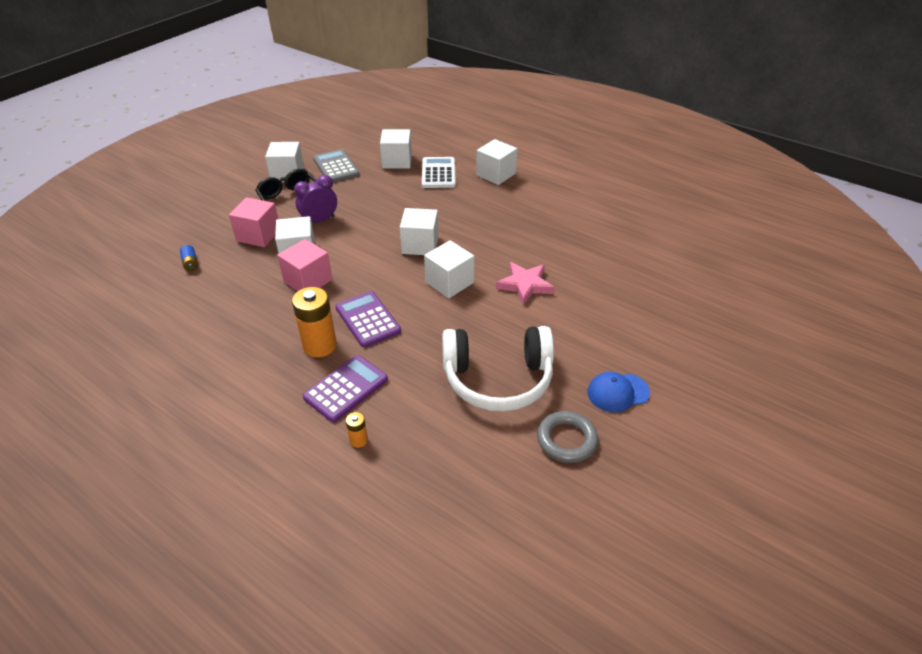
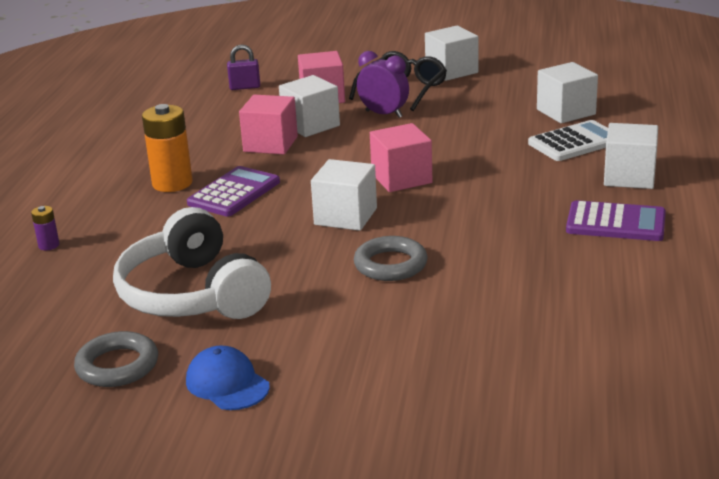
camera: 65 degrees right, 15 degrees down
blue battery [180,245,198,271] -> purple padlock [227,45,260,90]
purple calculator [303,355,388,422] -> purple calculator moved to [566,200,666,241]
grey calculator [313,149,359,182] -> none
orange battery [346,412,368,448] -> purple battery [31,206,60,250]
white cube [400,208,438,255] -> pink cube [370,123,432,192]
pink star [496,262,555,305] -> grey ring [354,236,428,281]

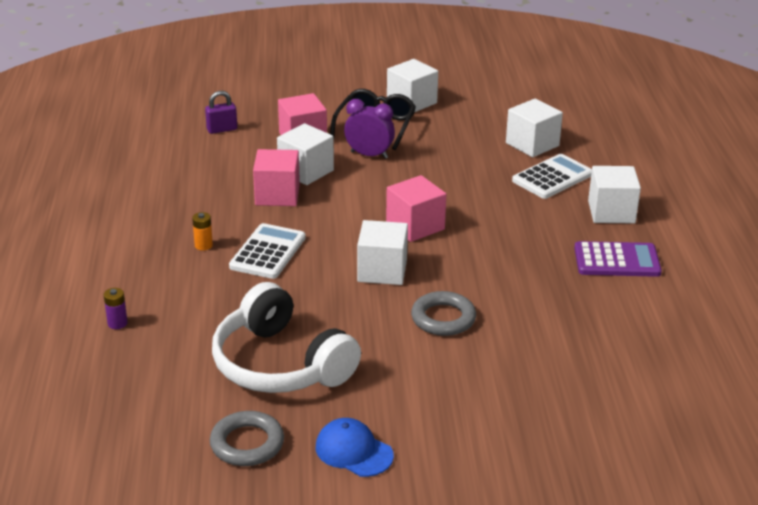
camera: 15 degrees left, 5 degrees up
orange battery [142,104,193,192] -> orange battery [192,212,213,250], size x0.47
purple calculator [187,166,280,217] -> white calculator [229,223,306,279]

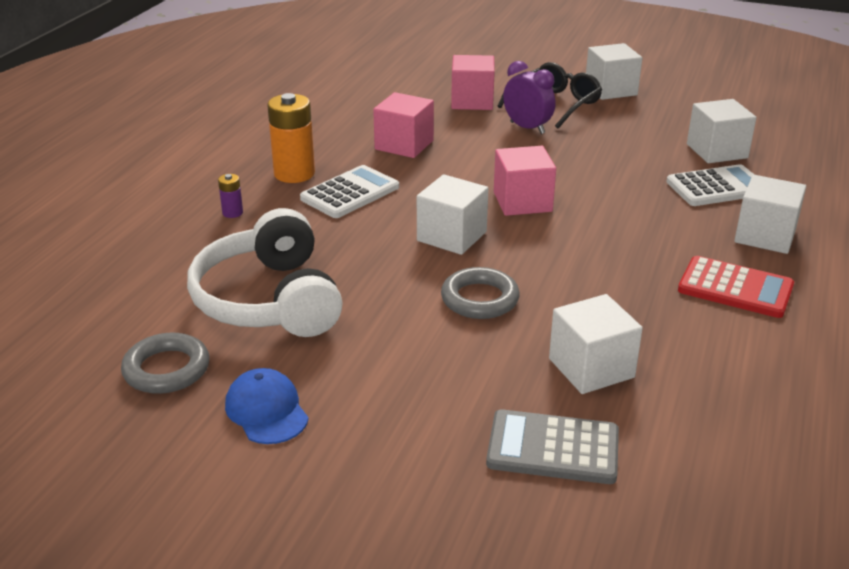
camera: 25 degrees right, 0 degrees up
purple battery [104,288,128,329] -> purple battery moved to [218,174,243,218]
orange battery [192,212,213,250] -> orange battery [267,93,315,183], size x2.12
purple padlock [205,91,237,134] -> none
white cube [277,123,334,185] -> white cube moved to [549,294,643,394]
purple calculator [574,241,662,277] -> red calculator [678,256,794,318]
none -> grey calculator [486,409,619,484]

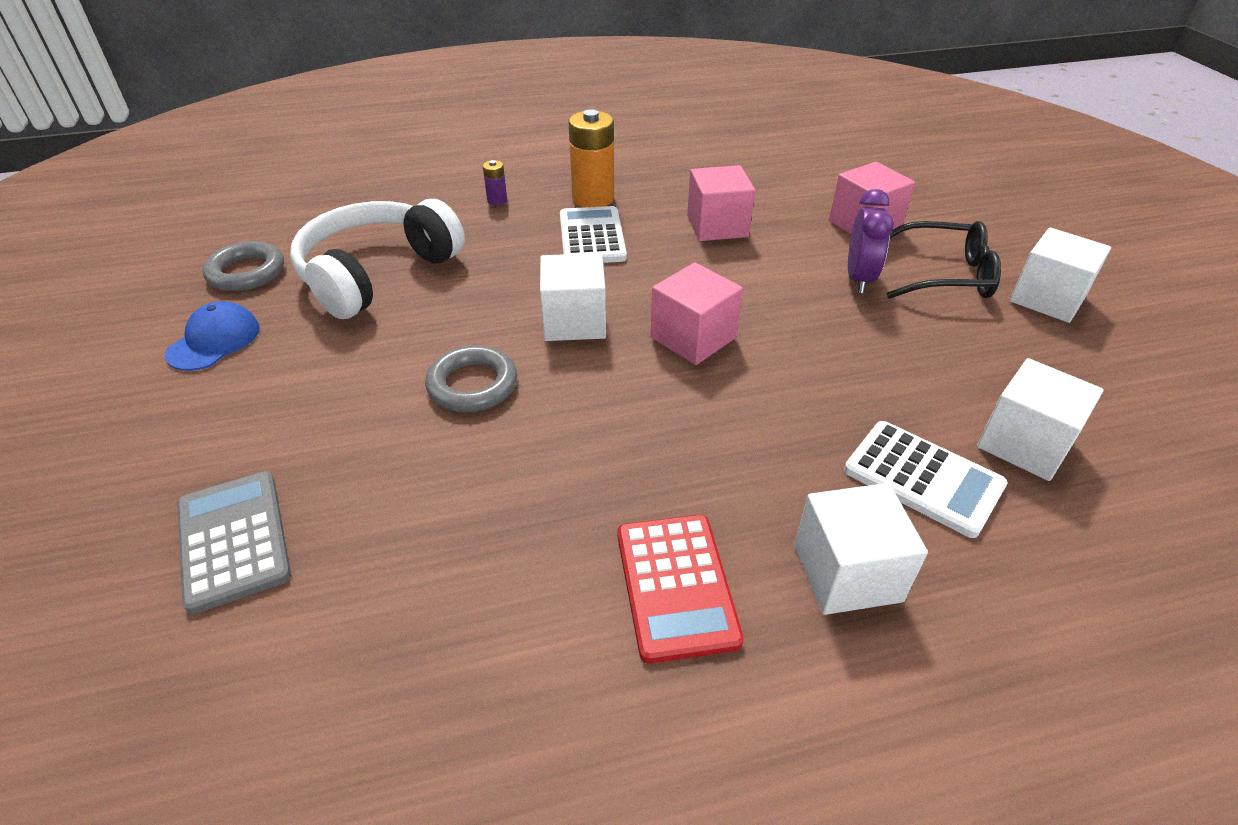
camera: 55 degrees right, 10 degrees up
white calculator [300,165,399,218] -> white calculator turned 105 degrees counterclockwise [560,206,627,263]
white cube [549,294,643,394] -> none

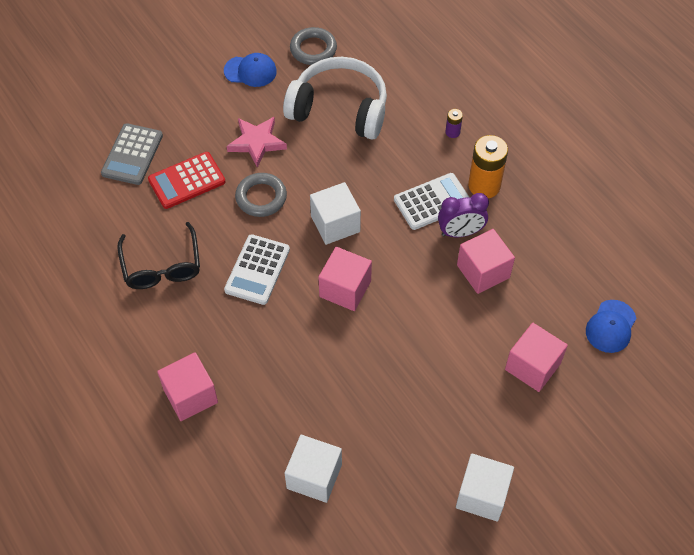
camera: 70 degrees right, 15 degrees up
grey calculator [177,471,291,614] -> grey calculator turned 150 degrees clockwise [101,123,163,185]
red calculator [617,515,744,664] -> red calculator moved to [148,152,226,209]
white cube [794,483,928,615] -> pink cube [157,352,218,421]
white calculator [844,421,1008,538] -> white calculator moved to [224,234,290,305]
purple clock [848,189,894,293] -> purple clock moved to [438,193,489,237]
black glasses [887,221,1001,299] -> black glasses moved to [117,222,200,289]
none -> pink star [227,117,287,168]
none -> blue cap [586,300,636,353]

